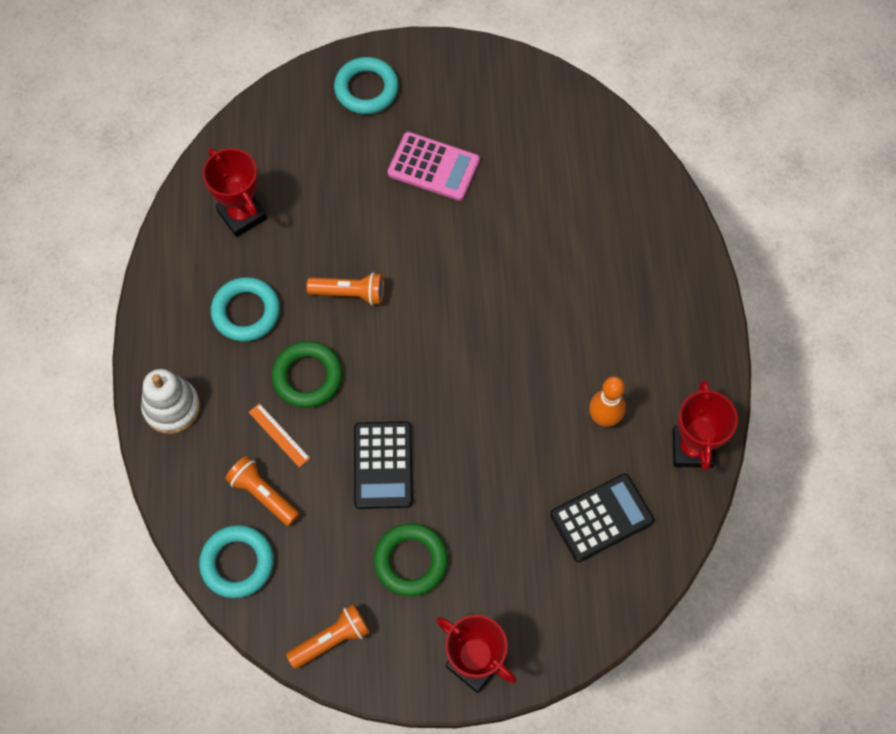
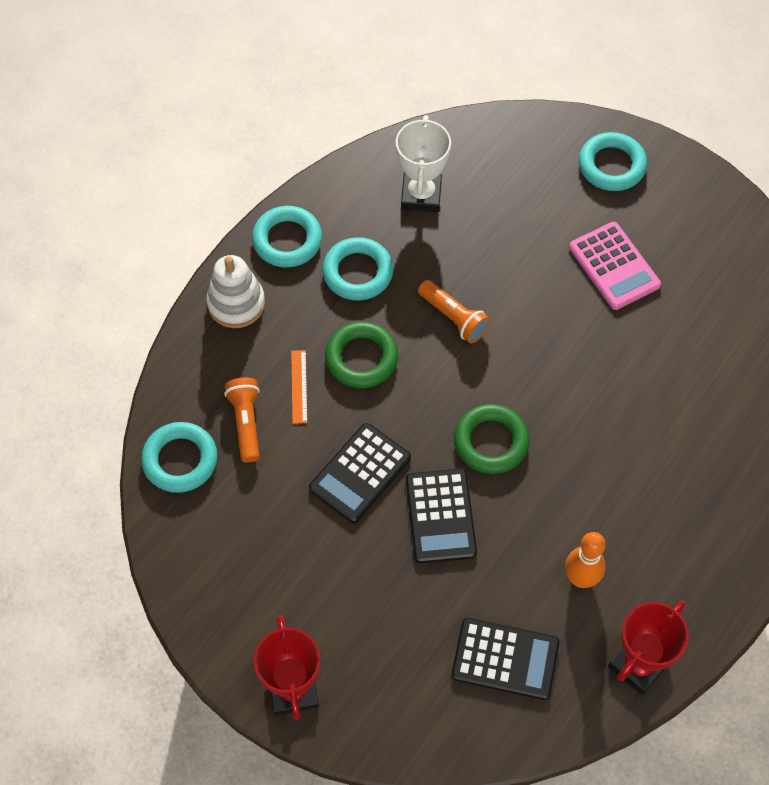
camera: 40 degrees right, 5 degrees down
red trophy [203,148,267,237] -> white trophy [396,115,451,212]
orange flashlight [286,604,370,669] -> none
green ring [374,523,448,596] -> green ring moved to [454,404,530,474]
none -> turquoise ring [252,206,322,268]
none -> black calculator [406,469,477,563]

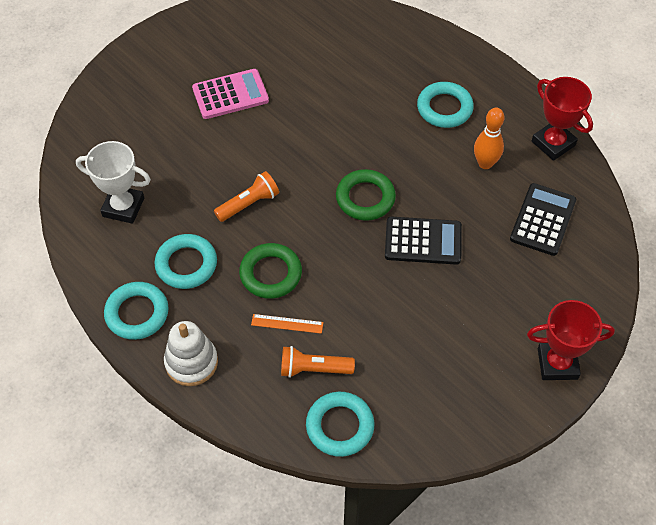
camera: 80 degrees left, 5 degrees down
black calculator [309,423,411,523] -> none
turquoise ring [579,132,647,191] -> turquoise ring moved to [417,82,474,128]

